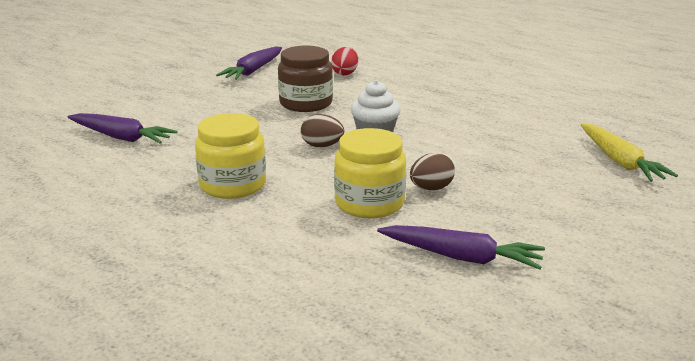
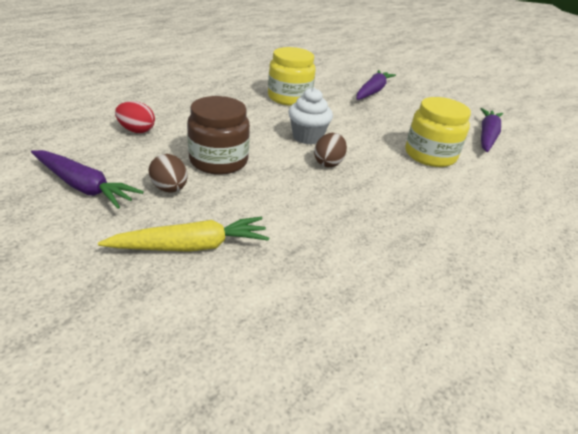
camera: 90 degrees left, 10 degrees up
purple carrot [68,113,178,144] -> purple carrot moved to [356,70,396,100]
yellow jar [195,113,266,199] -> yellow jar moved to [268,47,316,106]
brown egg [410,153,455,190] -> brown egg moved to [149,154,188,193]
yellow carrot [581,123,678,182] -> yellow carrot moved to [98,217,269,252]

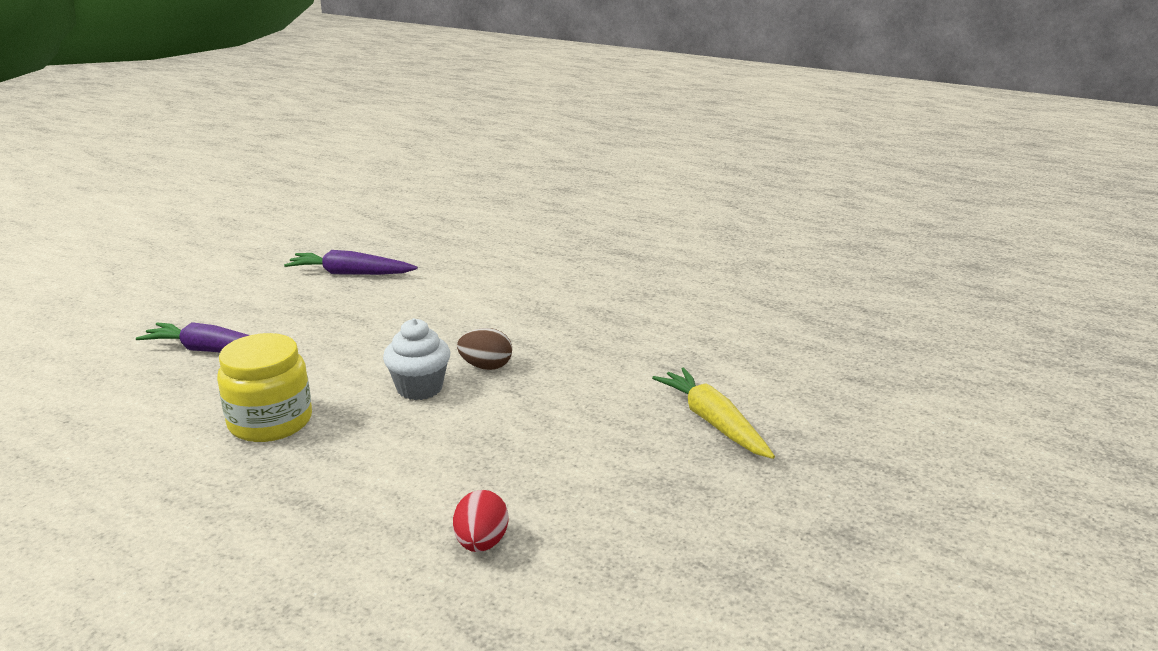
camera: 100 degrees left, 10 degrees down
purple carrot [31,150,144,209] -> none
brown egg [149,154,188,193] -> none
brown jar [187,96,250,175] -> none
yellow jar [405,97,471,167] -> none

